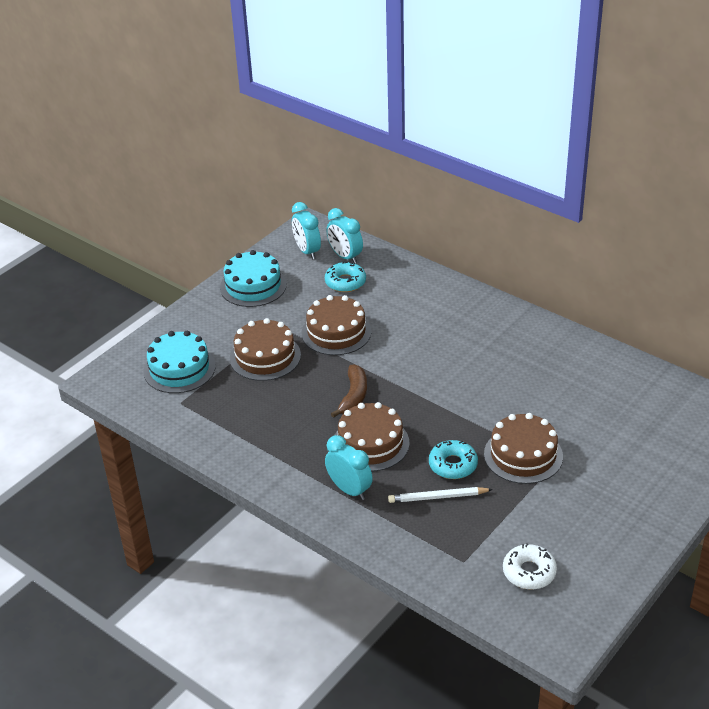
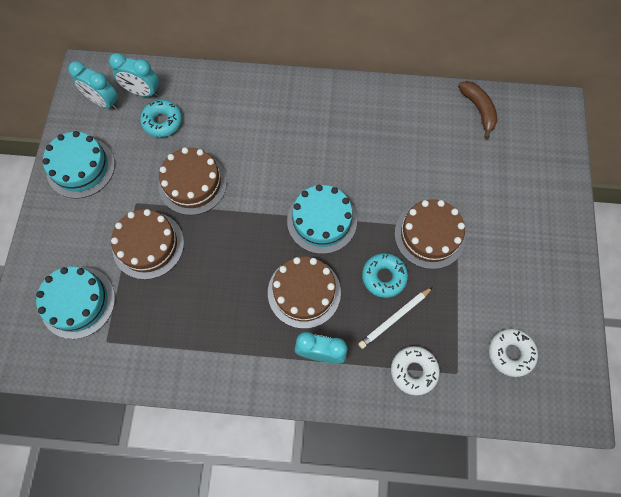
camera: 35 degrees left, 30 degrees up
brown banana [331,365,367,418] -> brown banana moved to [458,81,498,139]
none -> turquoise cake [287,185,357,254]
none -> white donut [391,346,440,396]

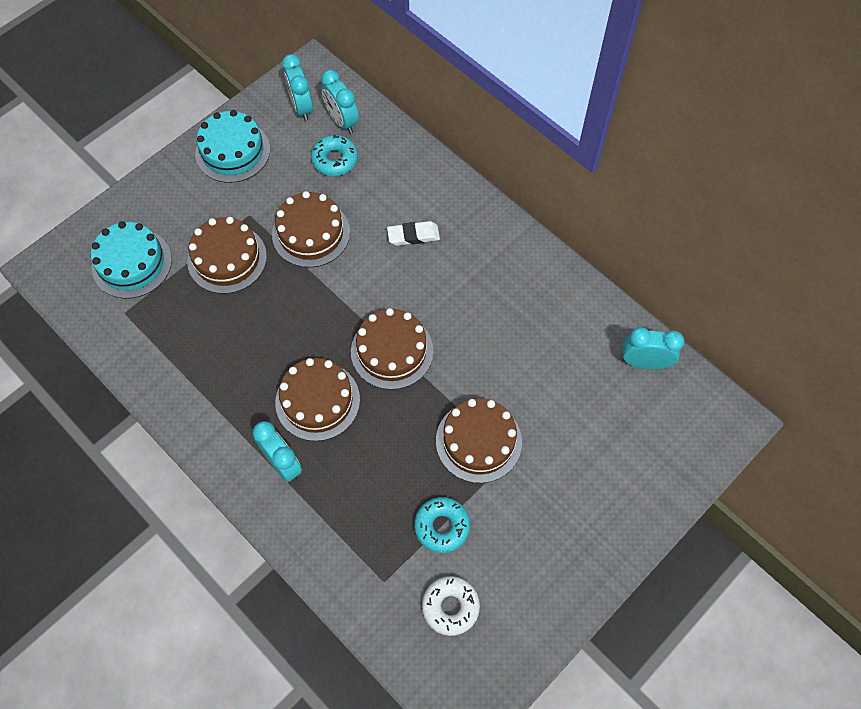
camera: 40 degrees right, 5 degrees down
turquoise cake [287,185,357,254] -> brown cake [351,308,433,390]
white pencil [358,287,433,349] -> none
turquoise donut [362,253,408,298] -> turquoise donut moved to [414,497,470,553]
white donut [391,346,440,396] -> none
brown banana [458,81,498,139] -> turquoise clock [622,327,684,369]
none -> white eraser [387,221,440,246]

